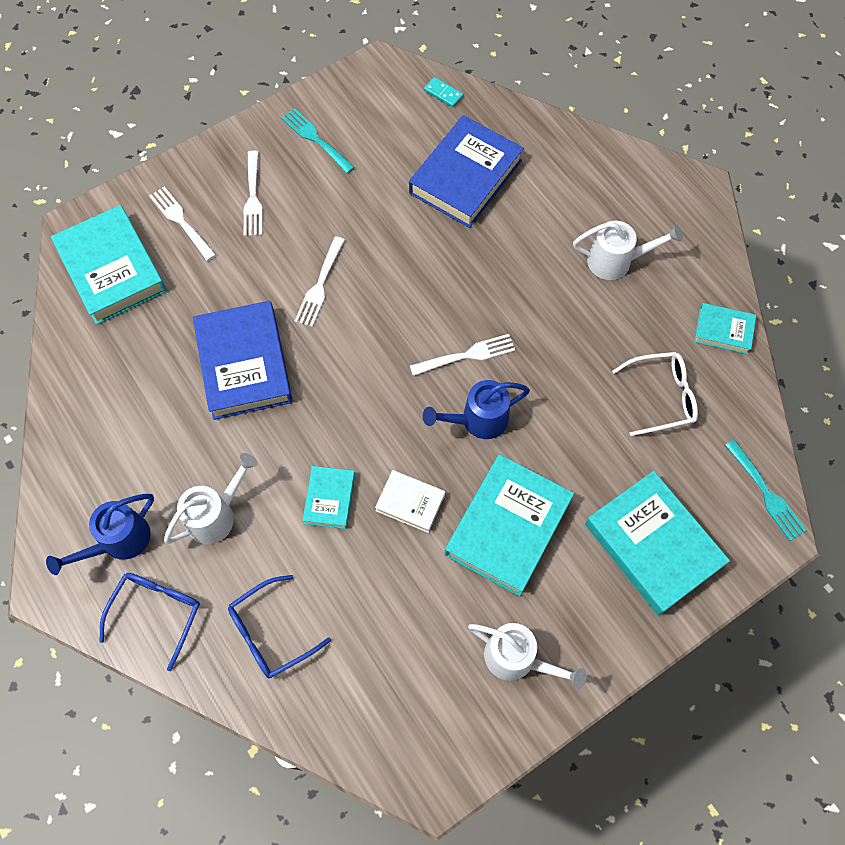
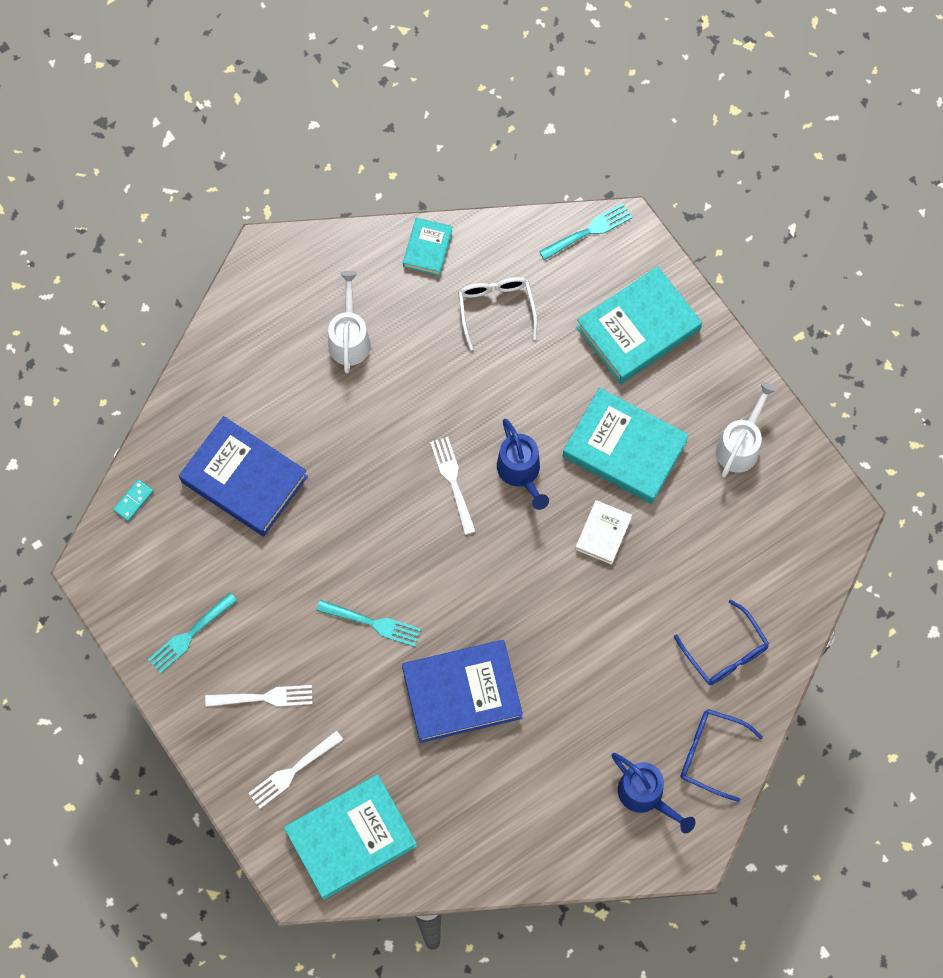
camera: 90 degrees left, 5 degrees up
white watering can [164,453,258,544] -> none
white fork [295,236,345,327] -> turquoise fork [317,600,421,647]
turquoise book [303,466,355,529] -> none

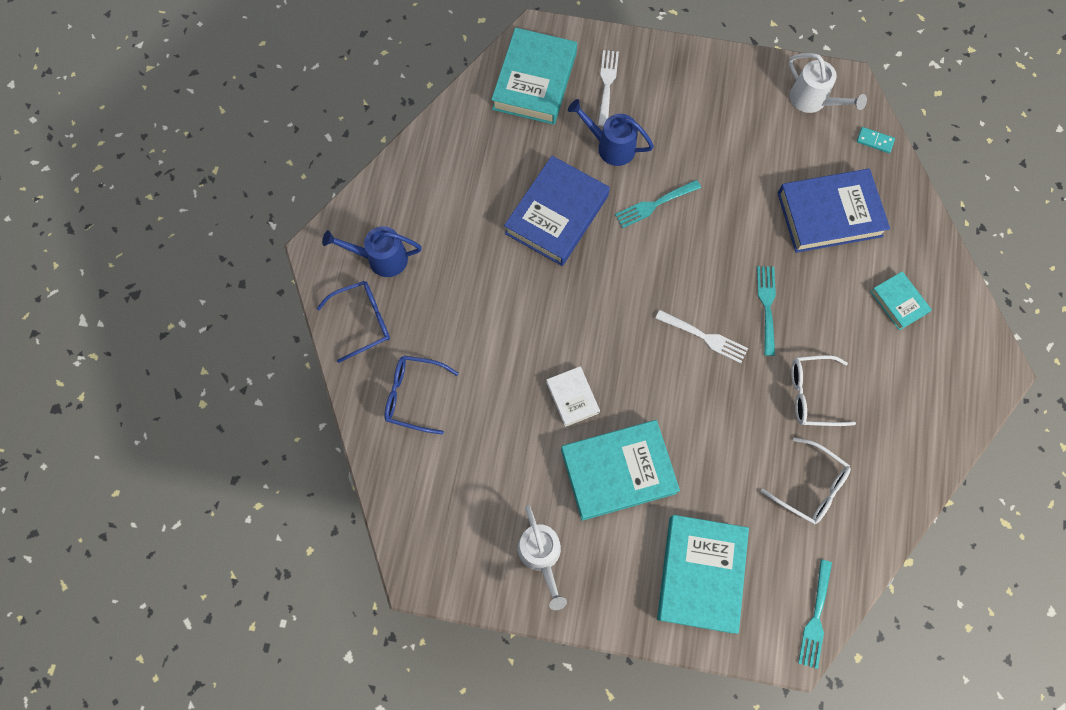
camera: 135 degrees right, 0 degrees up
turquoise domino [113,479,153,521] -> turquoise domino turned 60 degrees counterclockwise [857,127,895,153]
turquoise fork [148,593,237,674] -> turquoise fork moved to [757,266,776,356]
white fork [205,685,313,707] -> none
white watering can [328,271,371,373] -> white watering can moved to [789,53,867,113]
turquoise book [403,217,453,276] -> turquoise book moved to [870,271,932,331]
blue watering can [497,419,549,510] -> blue watering can moved to [568,99,654,166]
none -> white glasses [791,355,856,426]

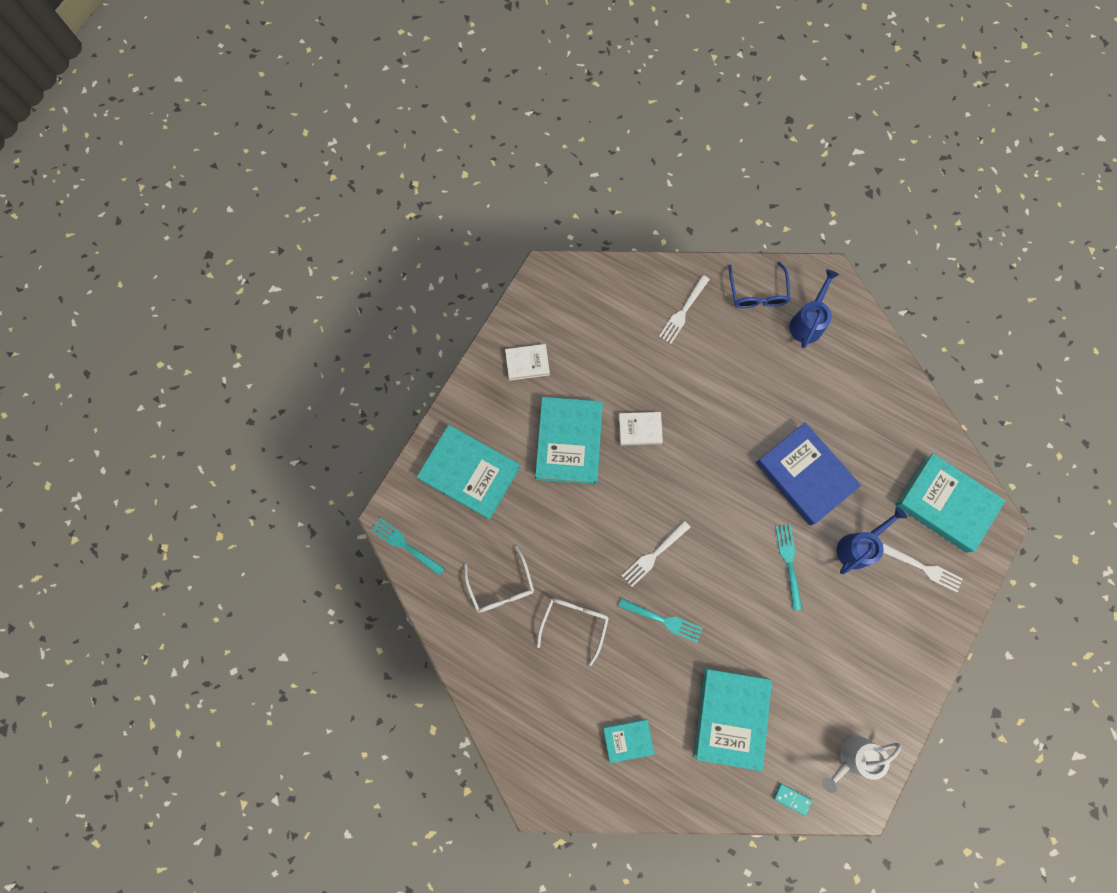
camera: 110 degrees right, 5 degrees up
blue glasses [384,355,459,435] -> white fork [659,275,710,344]
white watering can [518,505,567,610] -> white book [505,344,550,381]
white glasses [761,438,851,525] -> white glasses turned 75 degrees counterclockwise [464,546,534,613]
blue book [778,169,890,253] -> turquoise book [694,668,772,771]
turquoise domino [857,127,895,153] -> turquoise domino turned 75 degrees clockwise [774,783,812,816]

